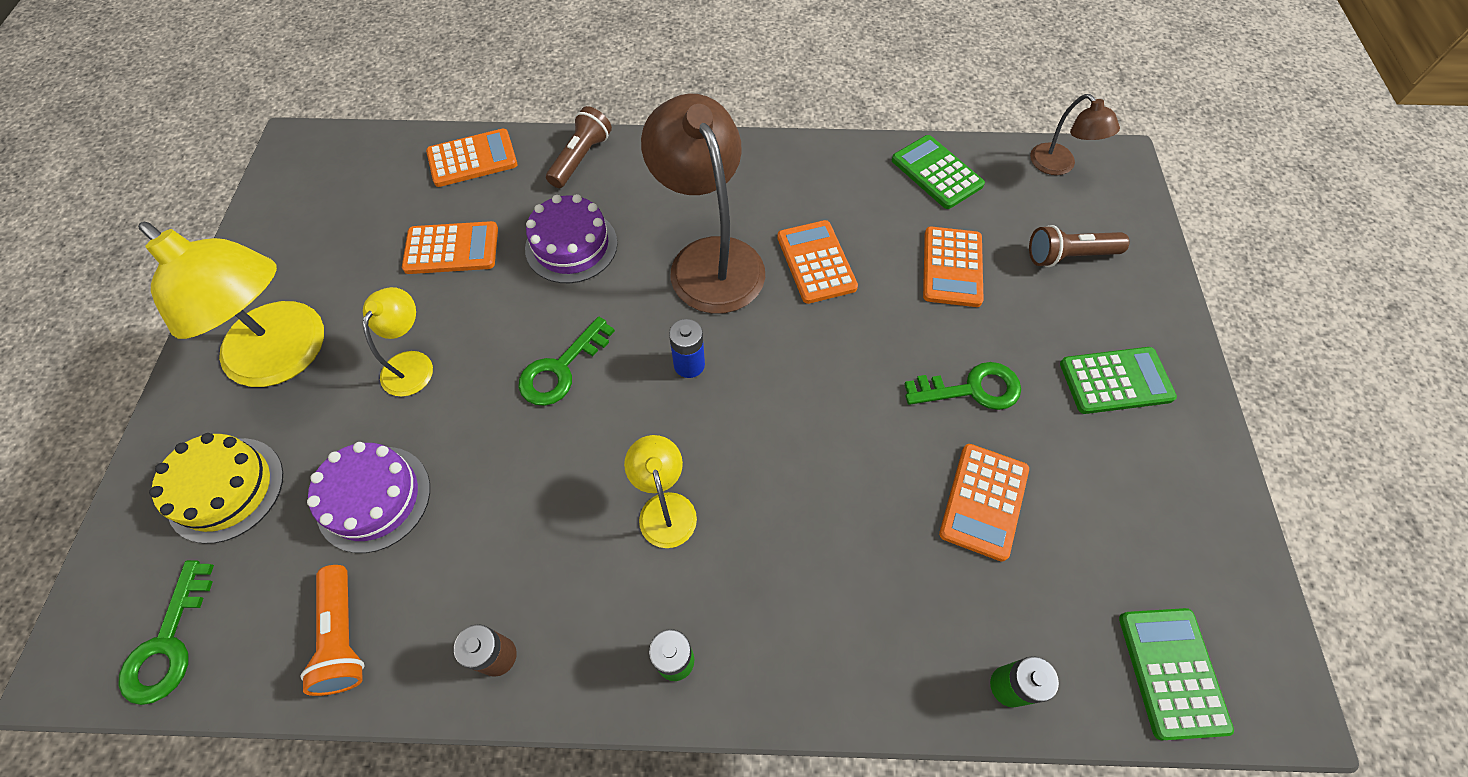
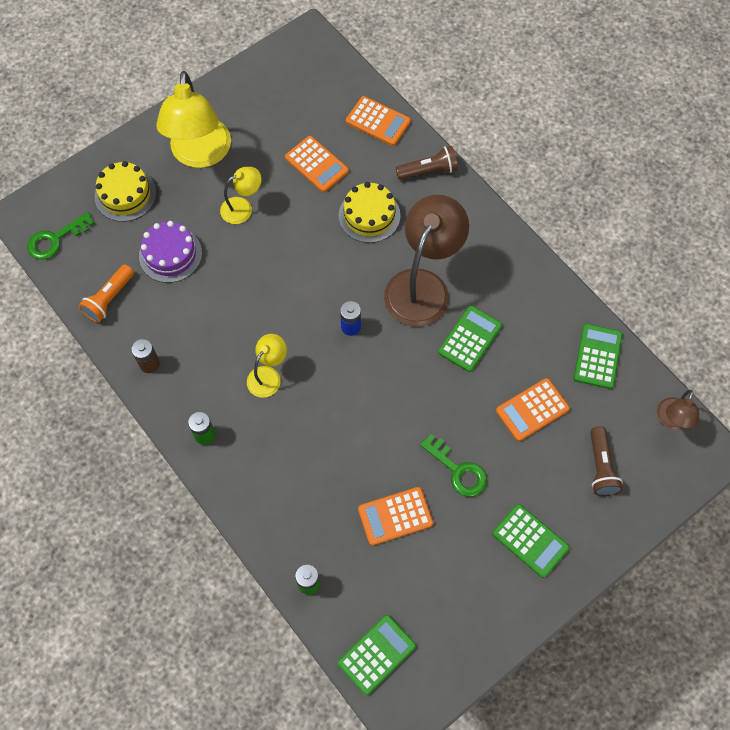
camera: 50 degrees right, 5 degrees up
green key [518,317,615,406] -> none
purple cake [525,194,618,283] -> yellow cake [339,182,401,243]
orange calculator [777,220,858,304] -> green calculator [438,305,502,372]
brown flashlight [1029,225,1129,267] -> brown flashlight turned 135 degrees counterclockwise [590,426,623,496]

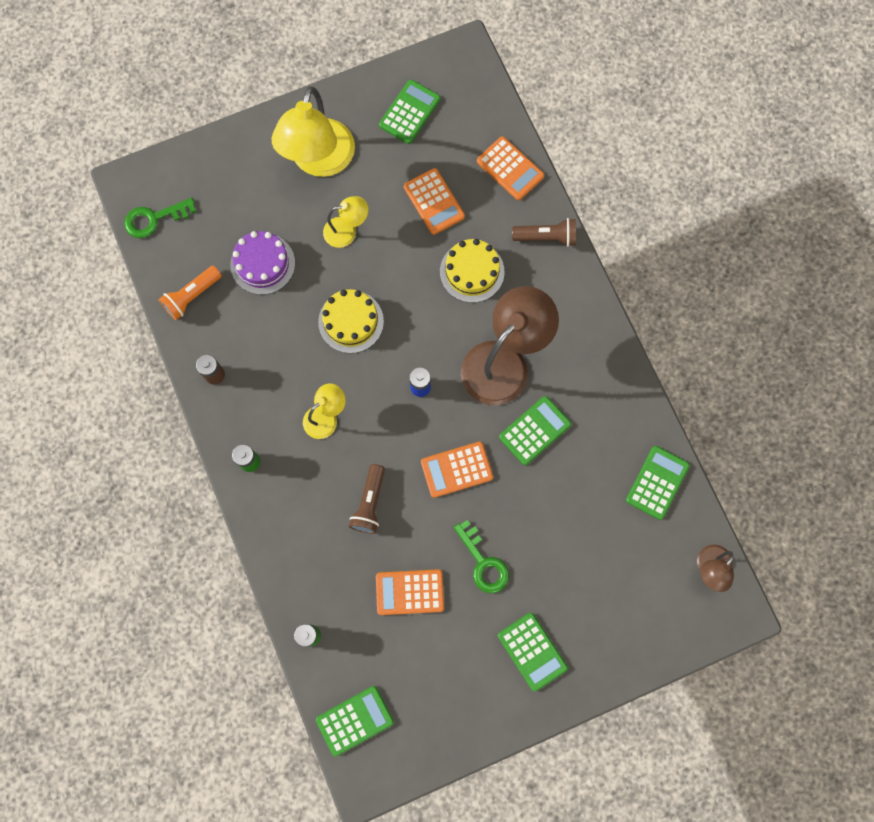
camera: 15 degrees right, 10 degrees up
yellow cake [95,161,156,222] -> yellow cake moved to [318,289,384,353]
orange calculator [496,378,570,441] -> orange calculator moved to [421,442,493,498]
brown flashlight [590,426,623,496] -> brown flashlight moved to [349,464,385,534]
none -> green calculator [379,80,440,144]

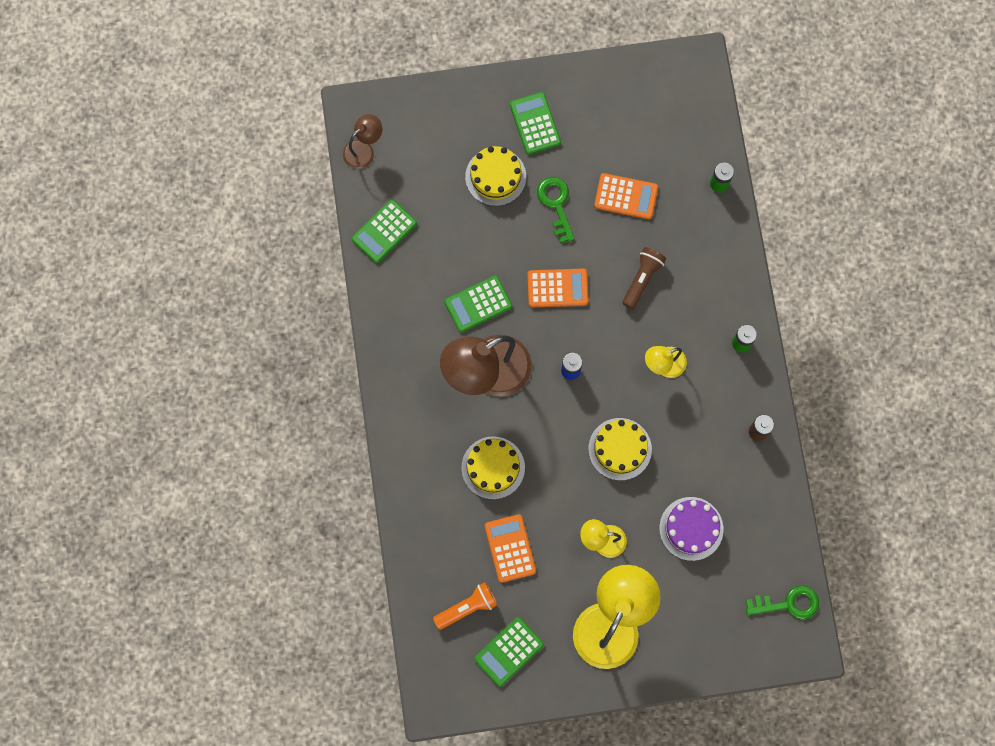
camera: 165 degrees left, 0 degrees up
orange flashlight [158,266,222,320] -> orange flashlight moved to [433,582,498,630]
green calculator [316,686,394,757] -> none
orange calculator [477,136,544,200] -> none
brown flashlight [512,218,576,247] -> none
none -> yellow cake [465,146,526,206]

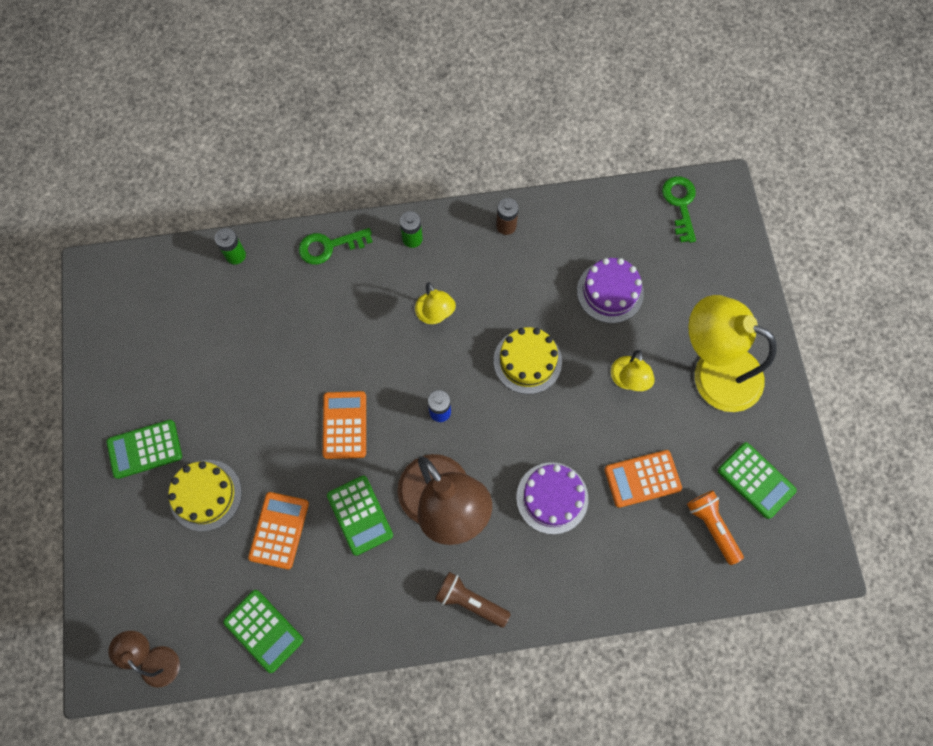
camera: 90 degrees left, 5 degrees down
yellow cake [461,436,525,499] -> purple cake [516,462,588,534]
green key [537,177,574,243] -> green key moved to [299,228,373,264]
orange calculator [594,173,658,219] -> orange calculator moved to [248,492,309,569]
brown flashlight [622,247,666,309] -> brown flashlight moved to [435,572,511,628]

